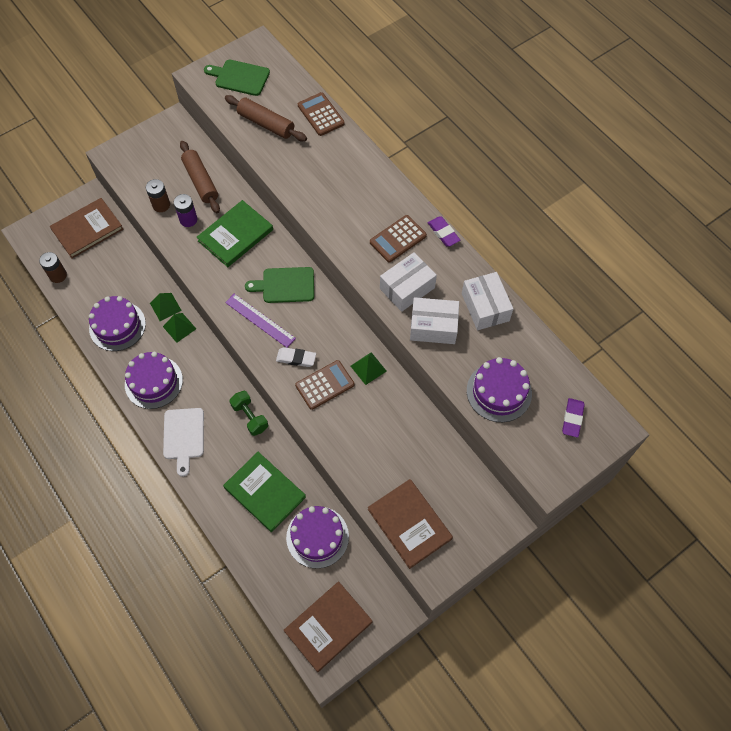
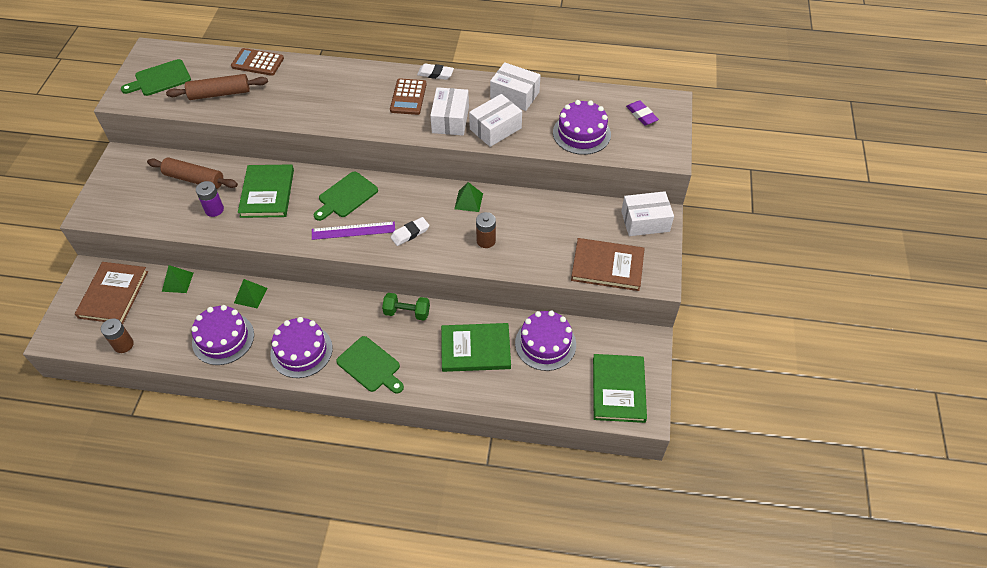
camera: 45 degrees left, 10 degrees down
brown battery [146,179,170,212] -> brown battery moved to [476,212,496,248]
green pyramid [163,313,196,343] -> green pyramid moved to [162,265,193,293]
white cutting board [163,408,204,477] -> green cutting board [336,336,404,394]
brown book [284,581,372,672] -> green book [593,354,647,423]
brown calculator [295,360,354,410] -> none
purple eraser [428,217,460,247] -> white eraser [417,63,454,80]
none -> white box [621,191,674,236]

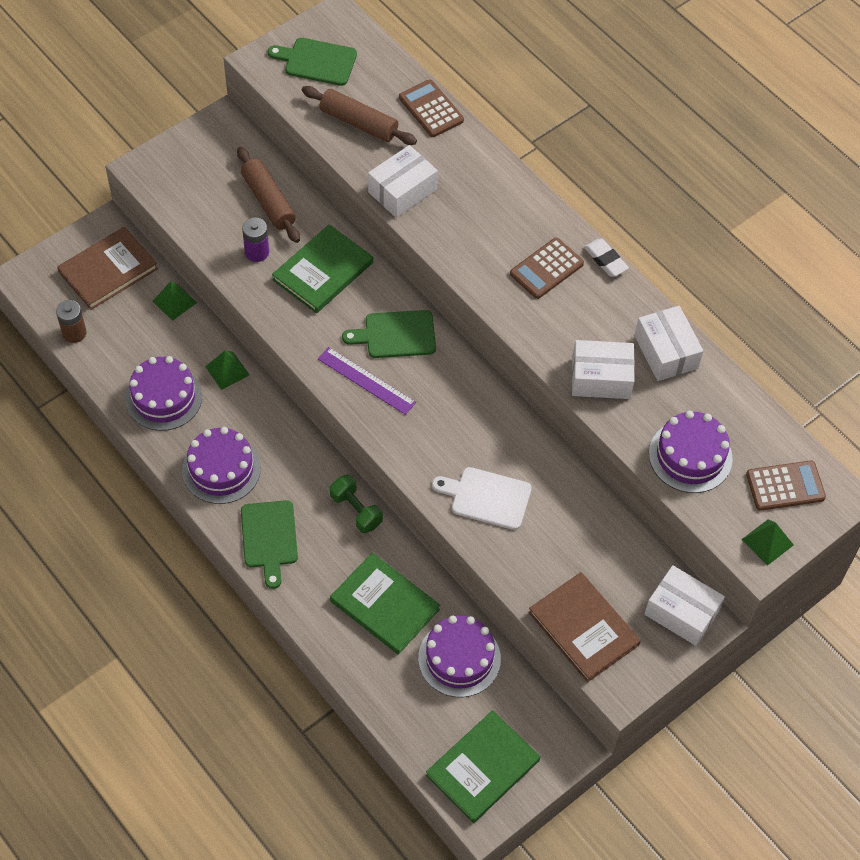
camera: 40 degrees right, 5 degrees up
white eraser [391,217,429,246] -> none
white box [430,87,469,136] -> white box moved to [368,145,438,218]
green pyramid [454,182,483,212] -> green pyramid moved to [741,519,794,566]
brown battery [476,212,496,248] -> white cutting board [432,467,532,530]
purple eraser [626,100,659,125] -> brown calculator [746,460,826,511]

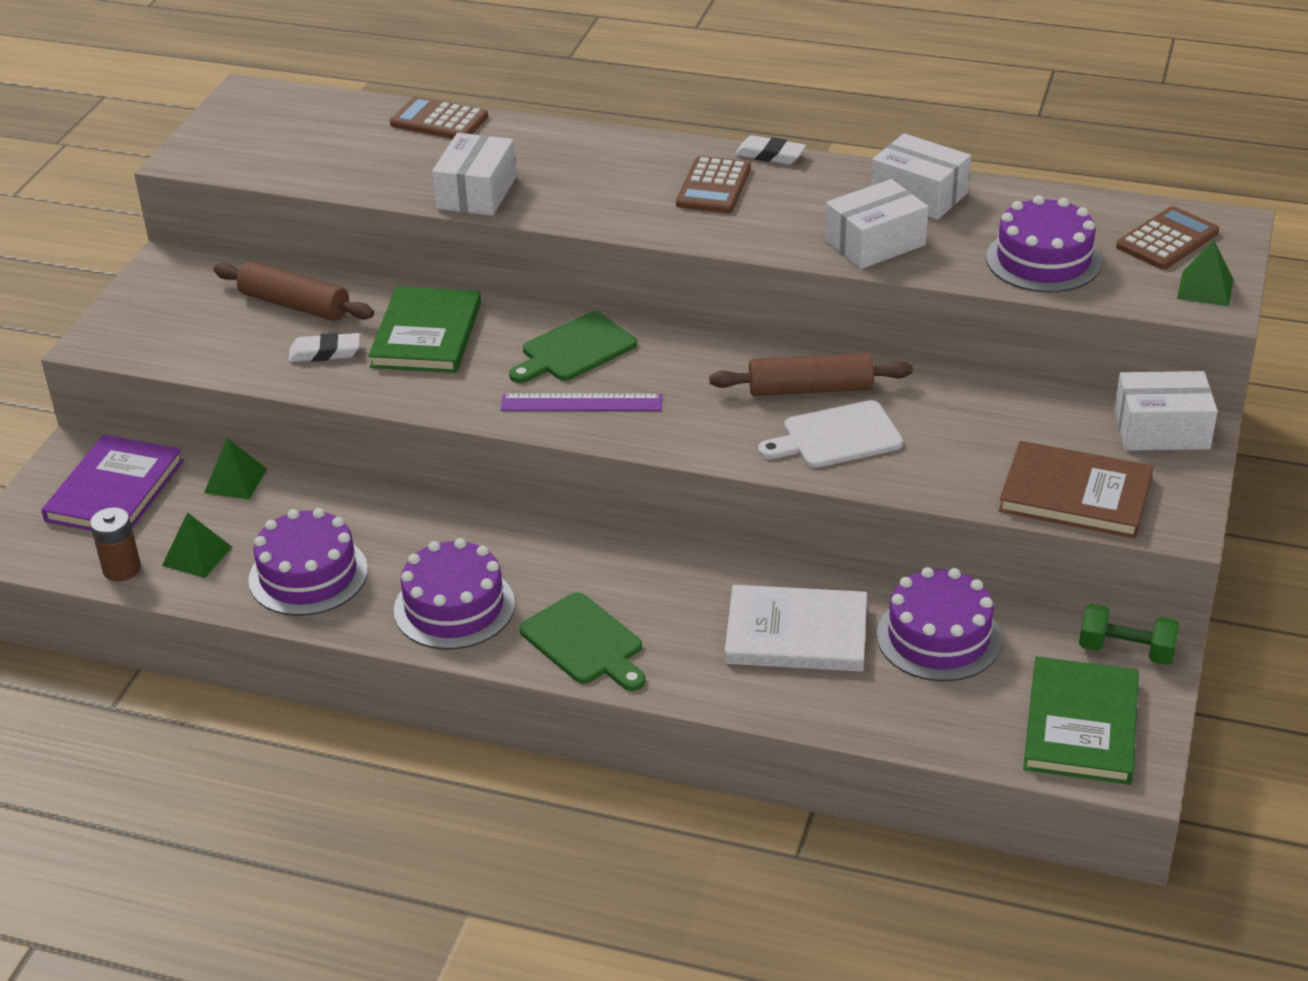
camera: 30 degrees left, 20 degrees down
brown book [57,227,158,310] -> purple book [41,435,184,531]
green pyramid [205,351,250,390] -> green pyramid moved to [162,512,232,578]
purple battery [242,218,269,262] -> white eraser [288,333,360,362]
green cutting board [268,38,357,86] -> none
brown rolling pin [302,86,417,145] -> brown rolling pin moved to [709,353,913,396]
green dumbbell [330,475,383,533] -> green dumbbell moved to [1079,604,1180,665]
green book [330,552,440,655] -> white book [725,585,867,672]

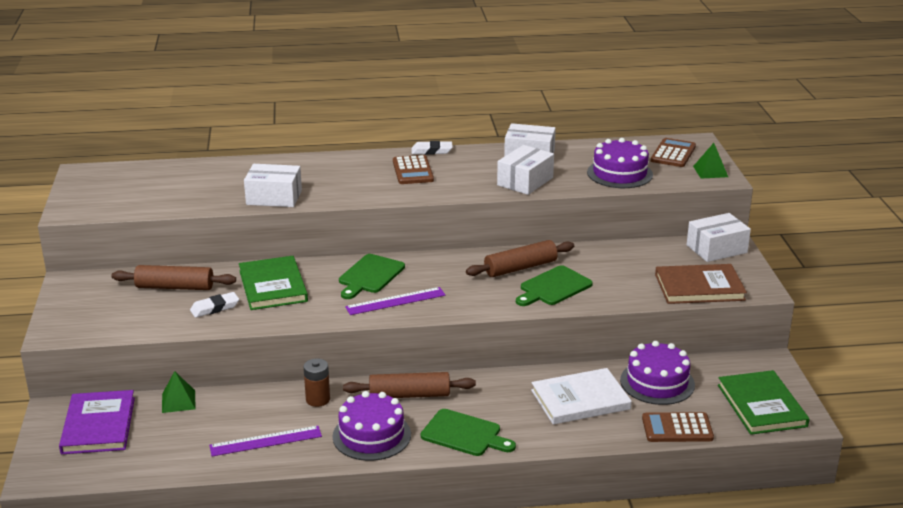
camera: 25 degrees left, 10 degrees down
brown battery [90,507,141,581] -> brown battery moved to [303,359,330,407]
green pyramid [162,512,232,578] -> none
purple cake [249,508,368,616] -> purple ruler [209,426,322,456]
brown calculator [390,96,488,139] -> brown calculator moved to [642,412,714,442]
white box [432,133,517,216] -> white box turned 75 degrees counterclockwise [244,164,302,207]
white cutting board [758,400,903,468] -> green cutting board [516,265,593,306]
green dumbbell [1079,604,1180,665] -> none
none -> brown rolling pin [343,372,476,398]

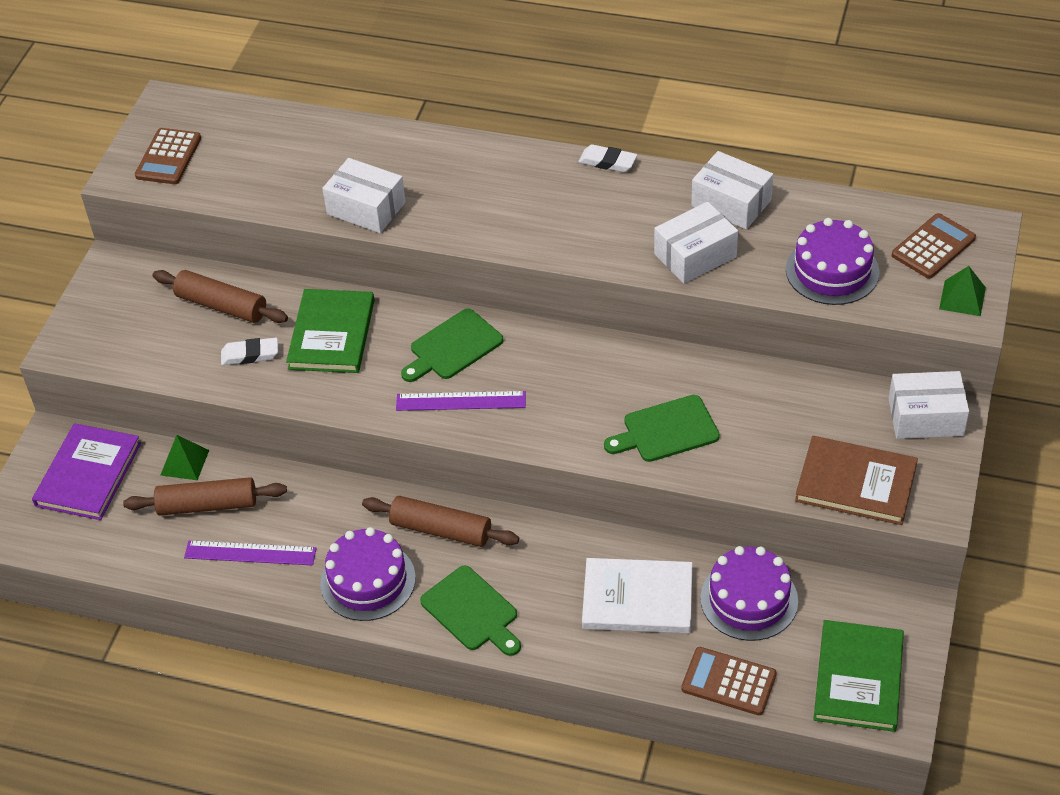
camera: 25 degrees right, 20 degrees up
brown battery [303,359,330,407] -> none
brown calculator [393,155,434,184] -> brown calculator moved to [135,128,201,184]
brown rolling pin [466,240,574,277] -> brown rolling pin moved to [123,477,287,516]

